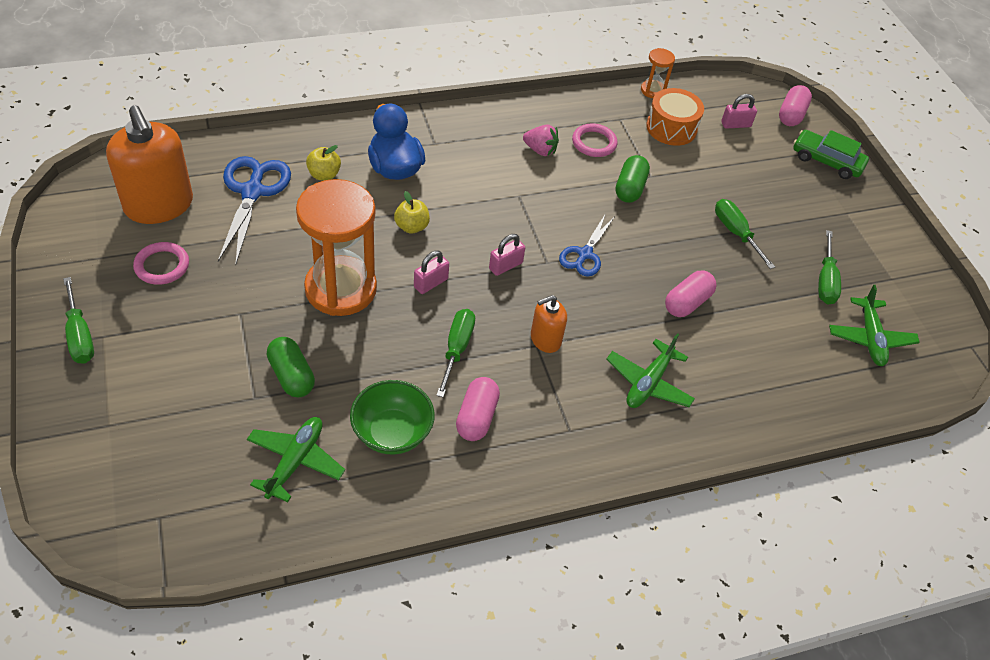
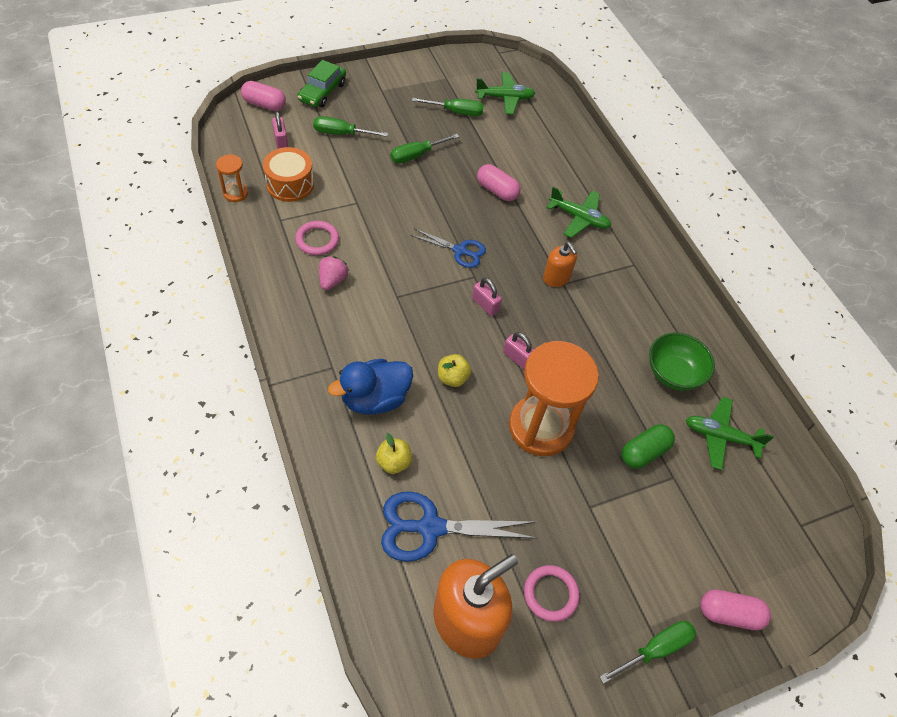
camera: 95 degrees left, 5 degrees up
green screwdriver [436,309,475,397] -> green screwdriver moved to [313,116,388,137]
pink capsule [456,377,500,441] -> pink capsule moved to [700,589,771,630]
green capsule [616,155,650,203] -> none

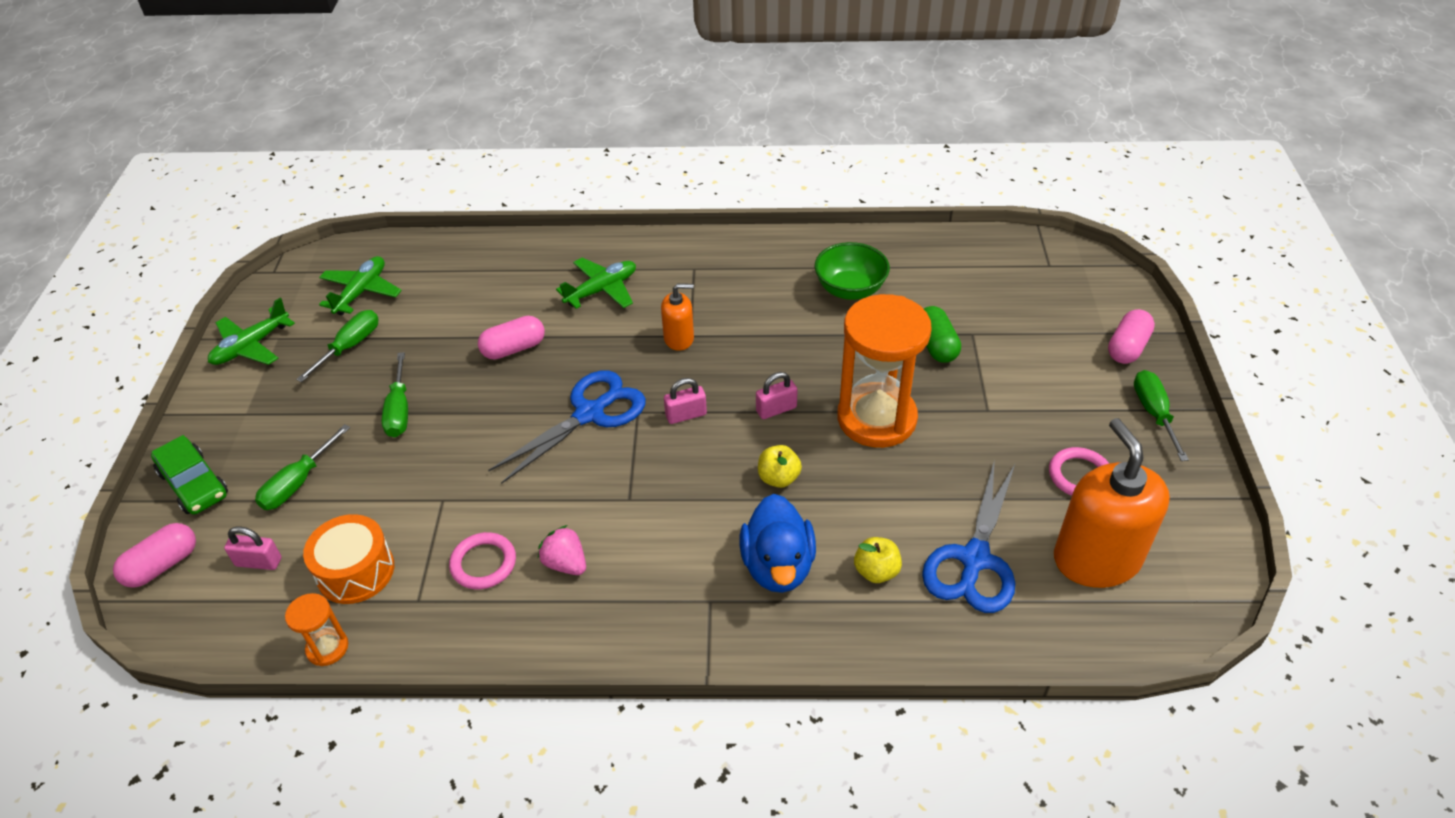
camera: 60 degrees left, 10 degrees down
blue scissors [410,228,486,268] -> blue scissors [488,370,646,484], size x1.61
green plane [686,397,774,470] -> green plane moved to [208,298,295,365]

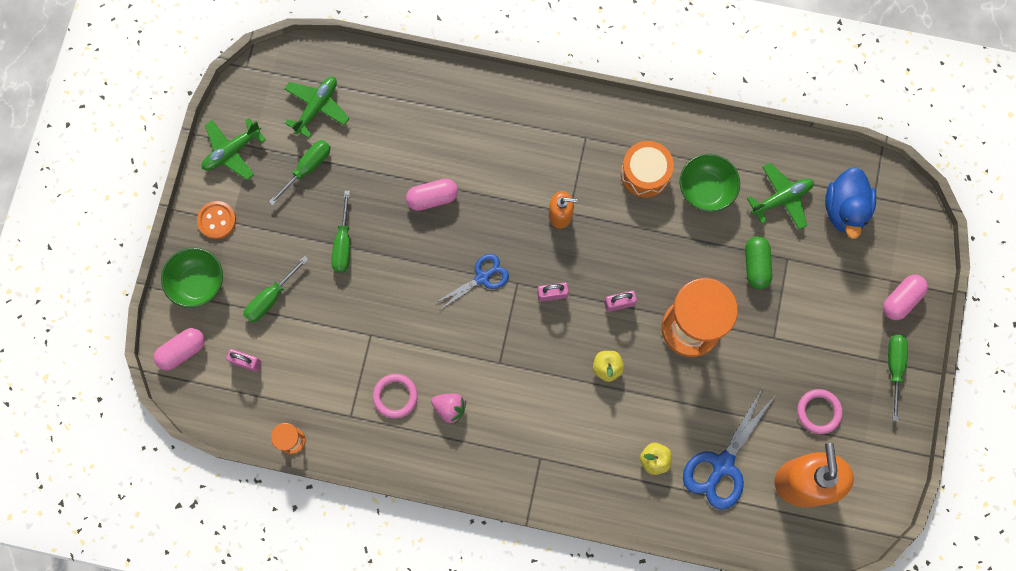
camera: 10 degrees right, 30 degrees up
green car [151,435,228,515] -> green bowl [161,248,223,308]
orange drum [303,514,394,604] -> orange drum moved to [621,141,674,197]
blue scissors [488,370,646,484] -> blue scissors [435,254,509,311], size x0.62
pink strawberry [538,525,586,575] -> pink strawberry turned 150 degrees clockwise [431,393,466,424]
green plane [556,258,636,309] -> green plane moved to [747,163,814,230]
blue duck [740,494,816,593] -> blue duck moved to [825,167,876,239]
none -> orange button [197,201,236,239]

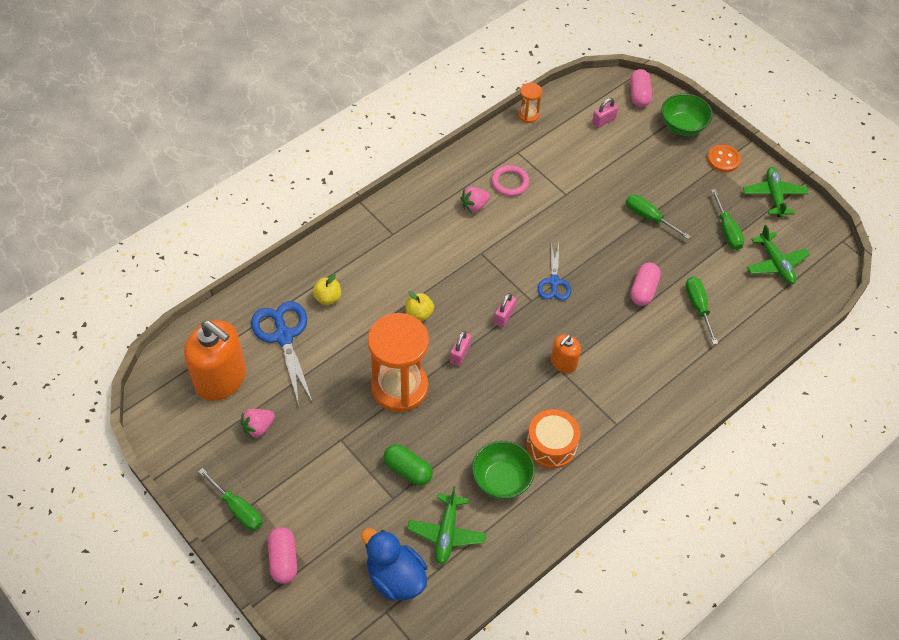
camera: 125 degrees right, 20 degrees down
green screwdriver [243,256,308,323] -> green screwdriver moved to [685,276,718,345]
pink ring [797,389,843,434] -> pink strawberry [241,409,275,439]

